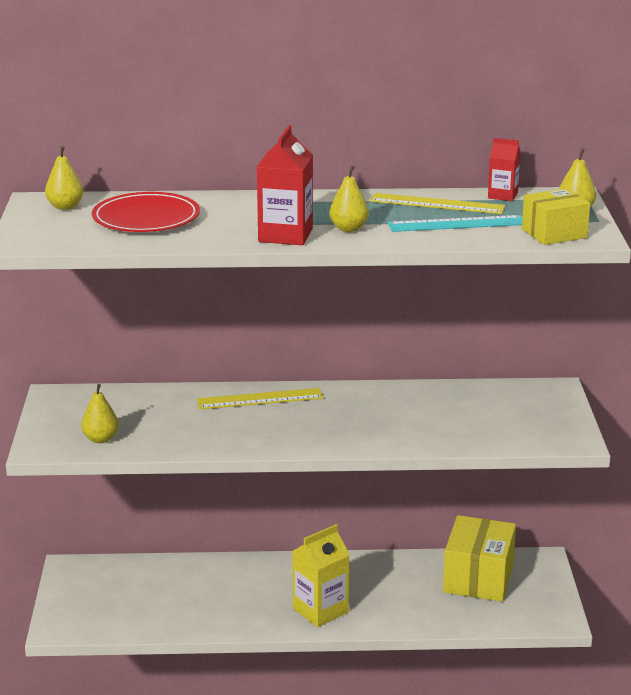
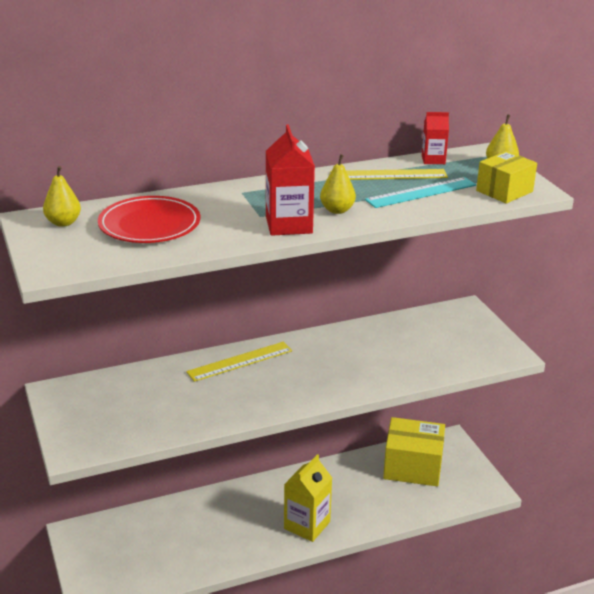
camera: 20 degrees left, 5 degrees up
yellow pear [81,384,119,443] -> none
yellow box [443,515,516,602] -> yellow box turned 75 degrees counterclockwise [383,417,445,487]

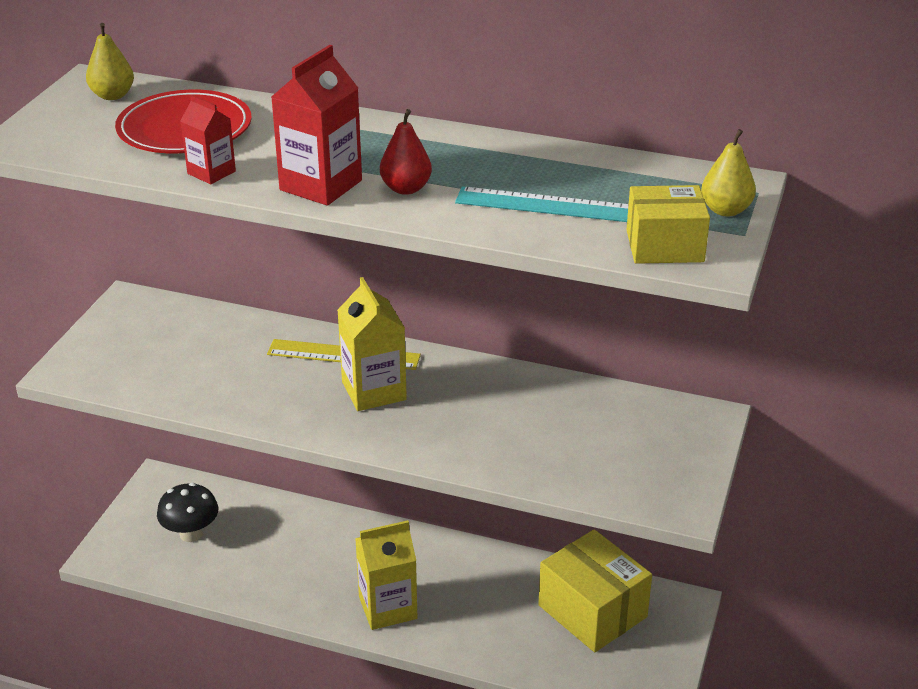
camera: 40 degrees right, 5 degrees up
yellow pear [320,154,356,214] -> red pear [380,109,432,195]
yellow ruler [330,169,448,180] -> none
red carton [422,112,449,164] -> red carton moved to [180,95,236,184]
none -> black mushroom [157,483,218,542]
none -> yellow carton [337,277,407,411]

